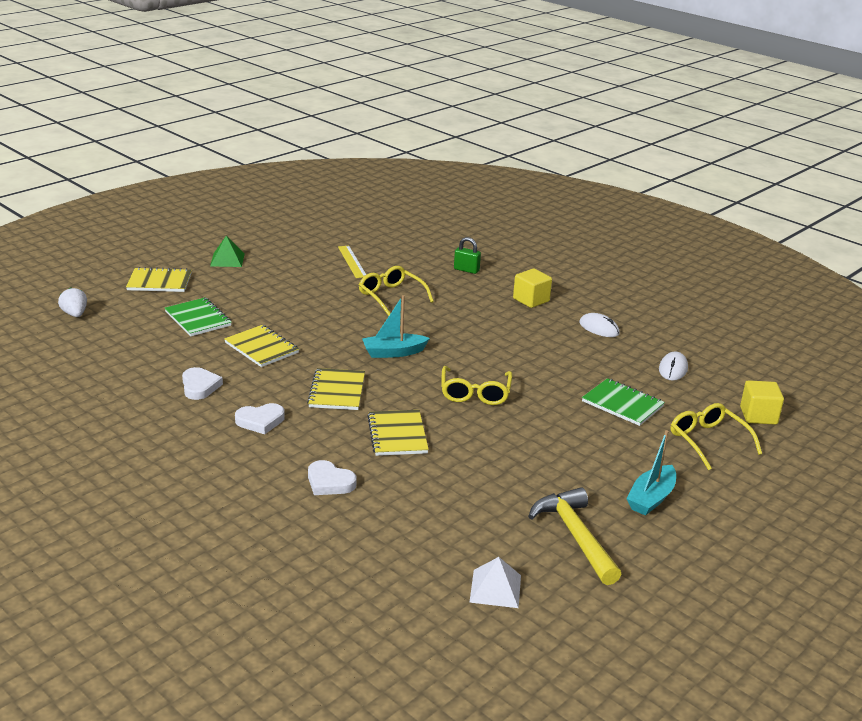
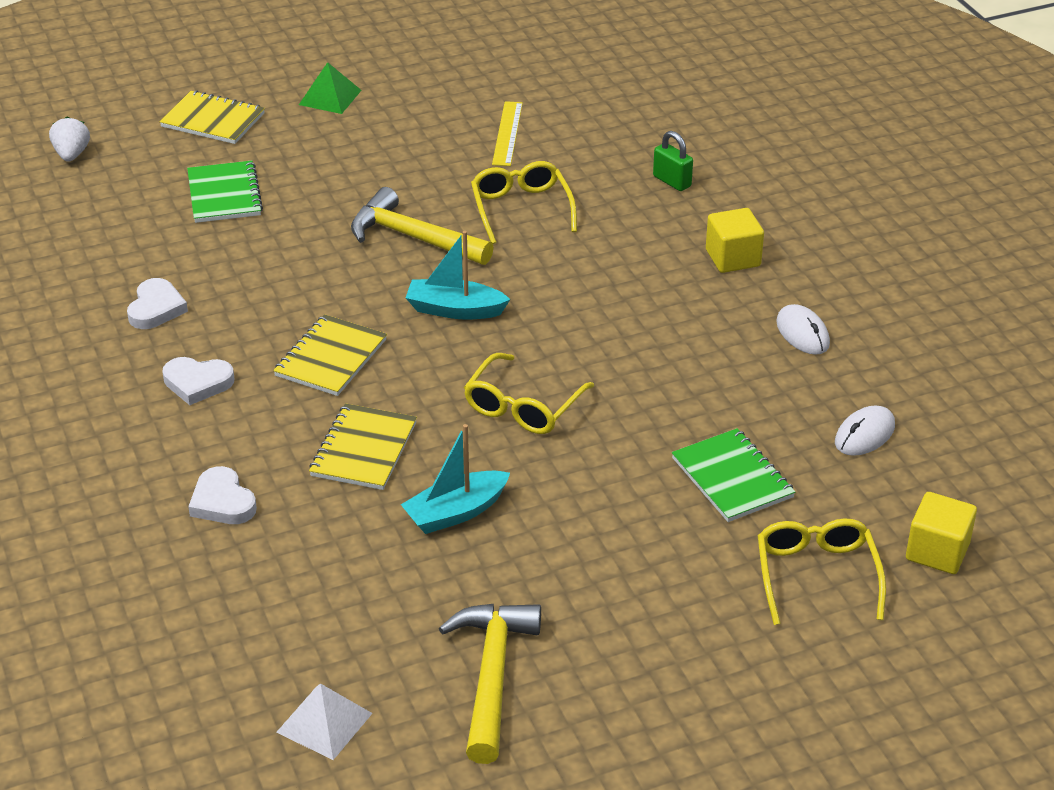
camera: 25 degrees right, 10 degrees up
yellow notebook [224,325,299,367] -> none
turquoise boat [626,430,676,516] -> turquoise boat moved to [401,424,510,534]
none -> yellow hammer [351,187,494,265]

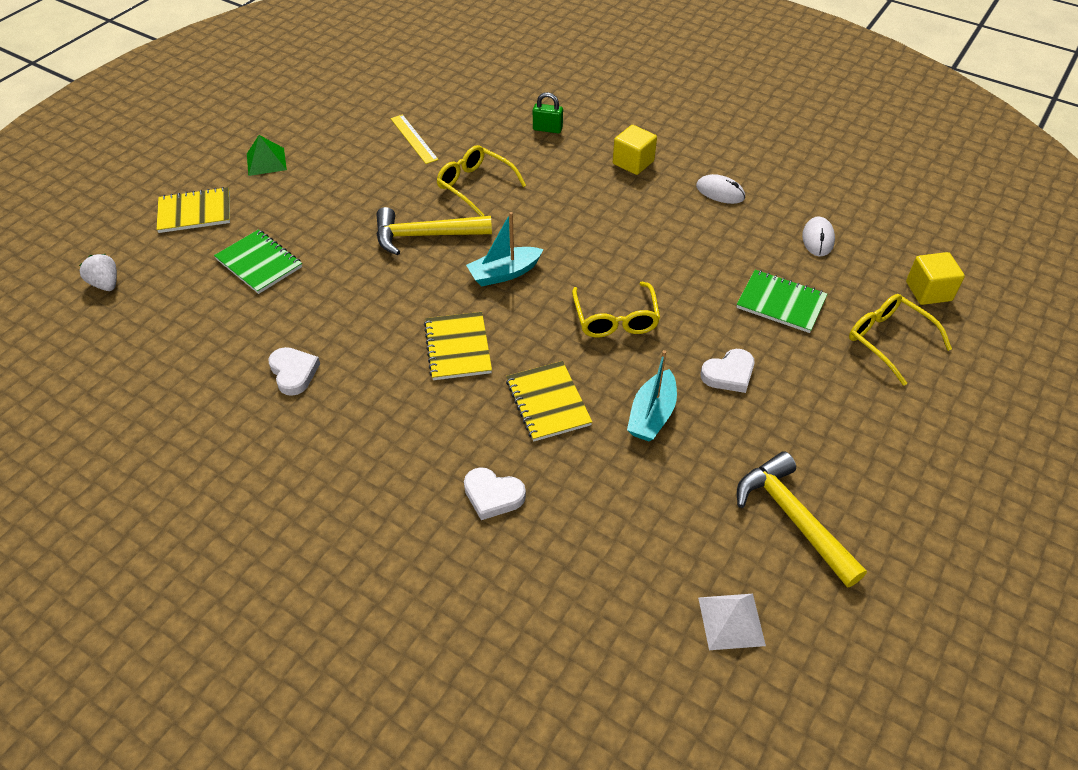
camera: 35 degrees left, 10 degrees up
white heart [163,357,234,405] -> white heart moved to [701,349,755,393]

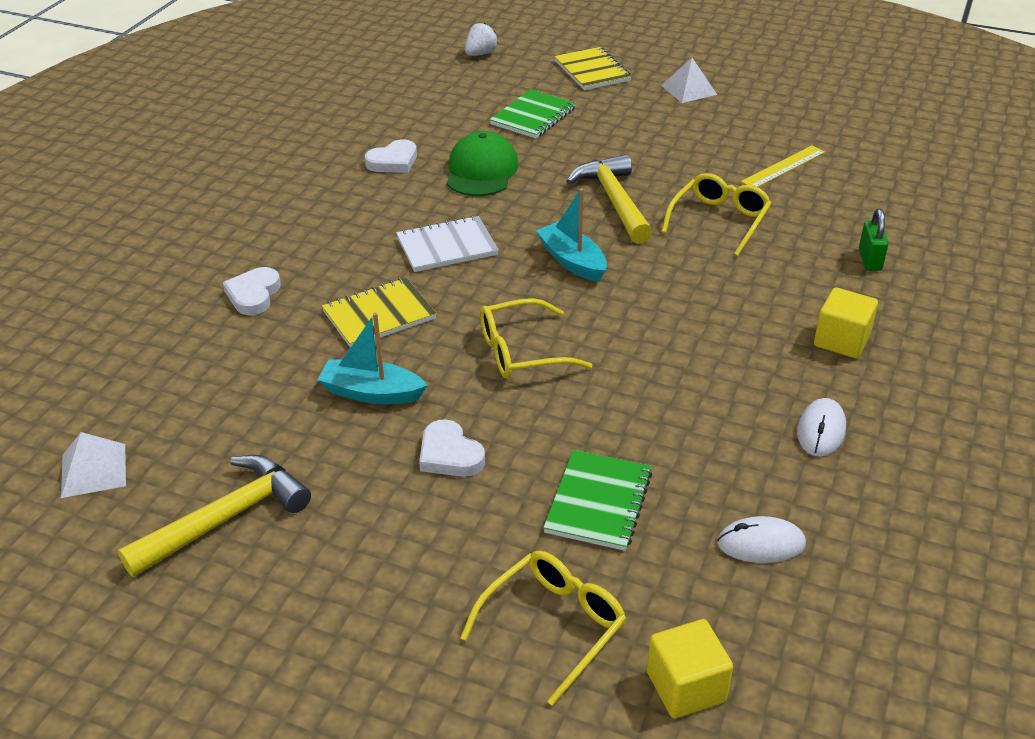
camera: 80 degrees right, 10 degrees down
green pyramid [247,135,287,176] -> white pyramid [661,58,717,103]
yellow notebook [424,312,492,380] -> white notebook [396,216,499,272]
none -> green cap [447,131,518,196]

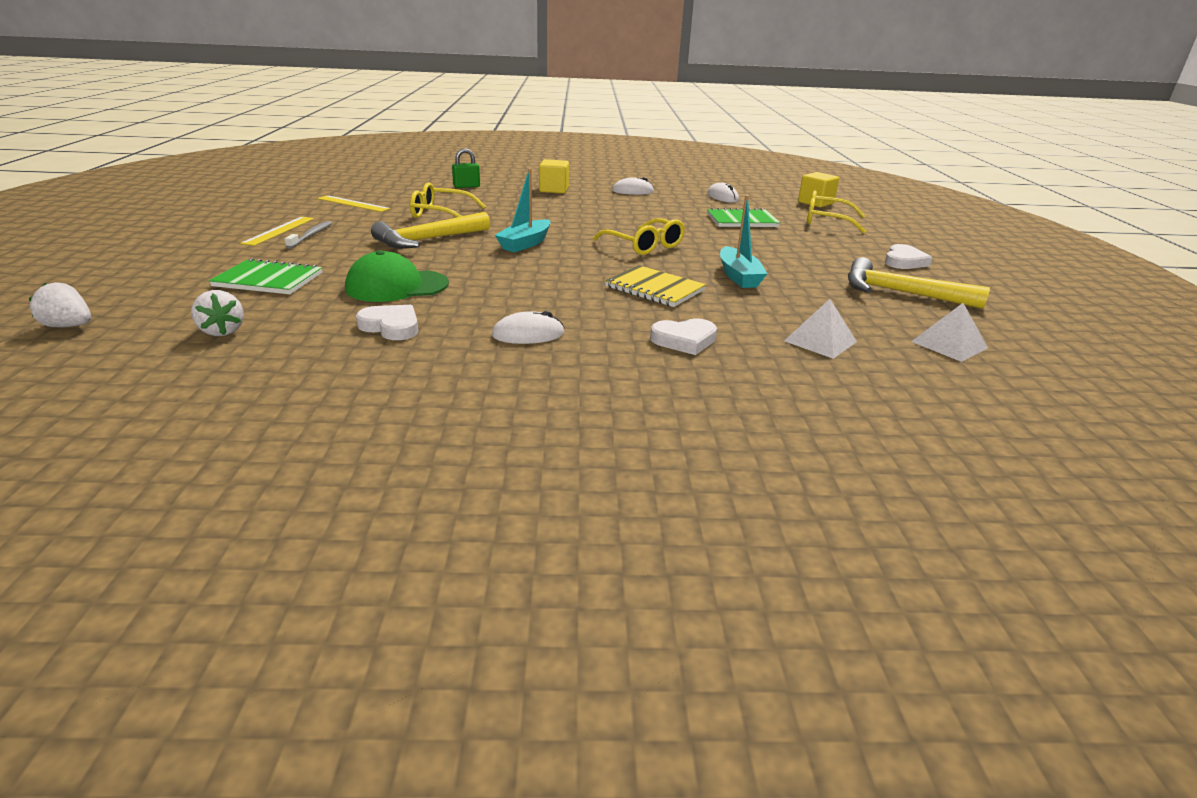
camera: 115 degrees left, 10 degrees down
white notebook [396,216,499,272] -> none
white heart [419,419,485,477] -> white heart moved to [885,244,932,269]
yellow notebook [554,47,632,90] -> none
white pyramid [661,58,717,103] -> white pyramid moved to [784,299,857,359]
none -> white strawberry [191,290,244,336]
none -> yellow ruler [240,217,314,246]
none -> grey toothbrush [285,221,332,249]
none -> white mouse [492,311,565,344]

